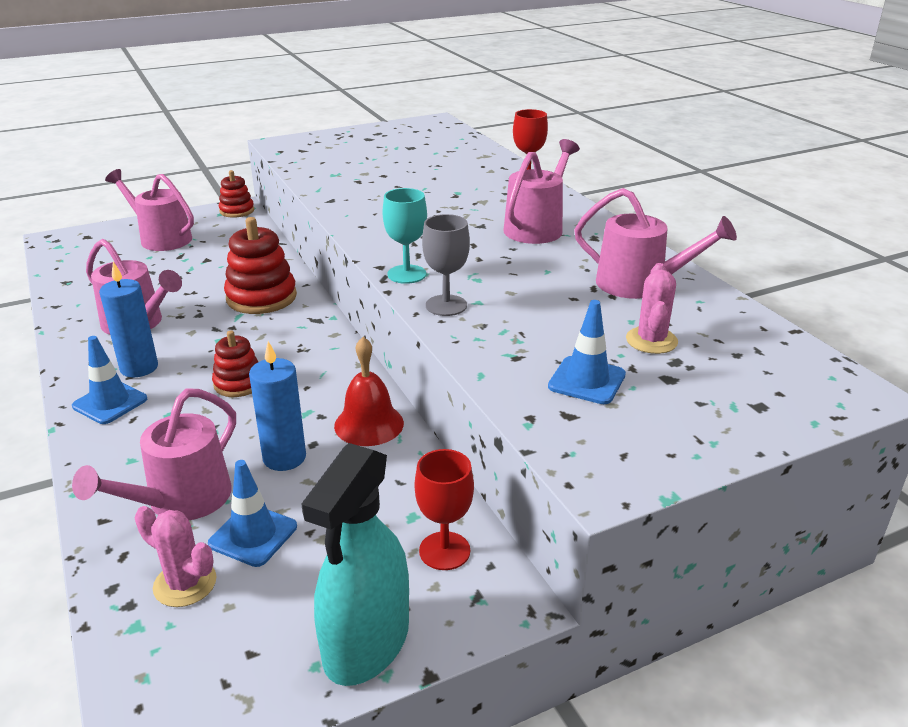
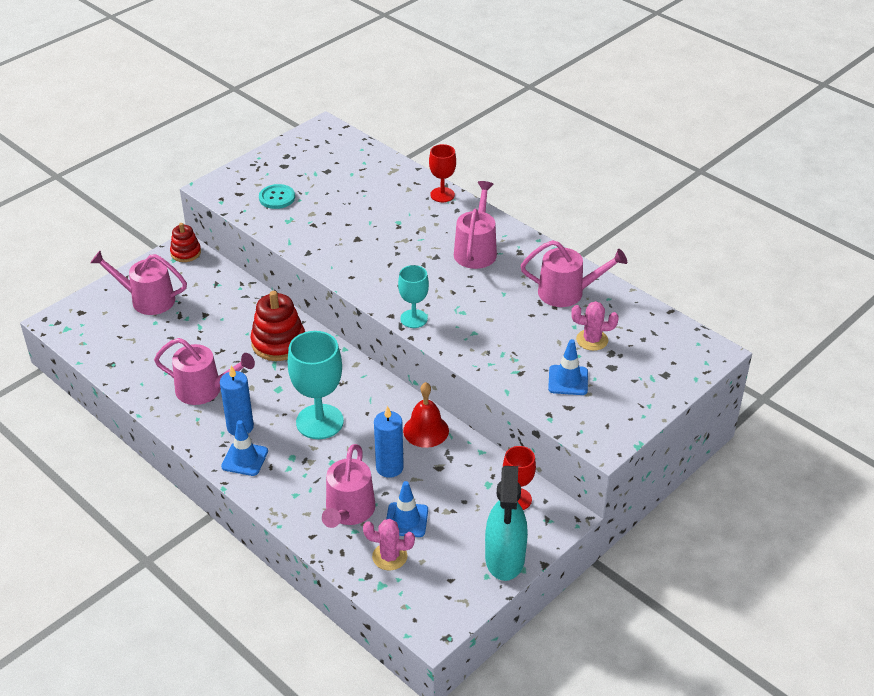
camera: 20 degrees left, 10 degrees up
red stacking toy [212,330,258,397] -> turquoise goblet [288,331,344,439]
grey goblet [422,214,470,316] -> none
pink cactus [626,263,678,354] -> pink cactus turned 75 degrees counterclockwise [571,301,619,351]
none -> turquoise button [259,184,295,209]

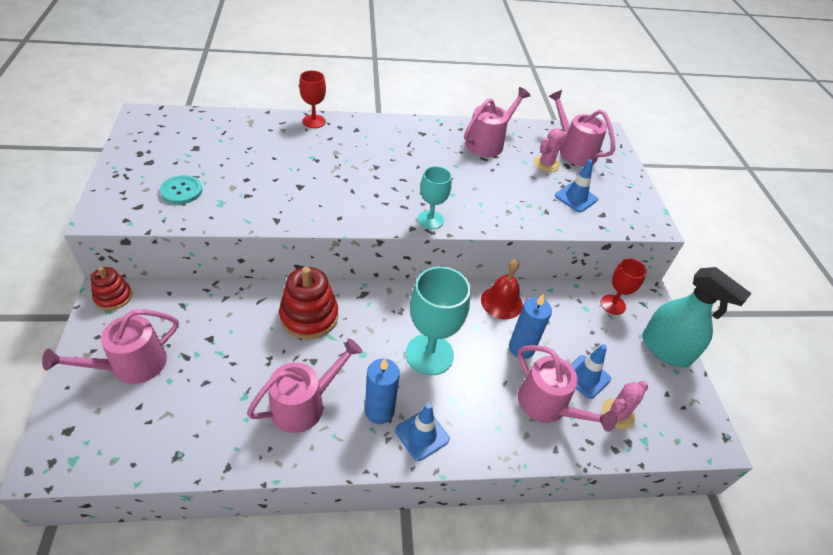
camera: 55 degrees left, 5 degrees up
pink watering can [454,181,497,269] -> pink watering can moved to [548,90,615,166]

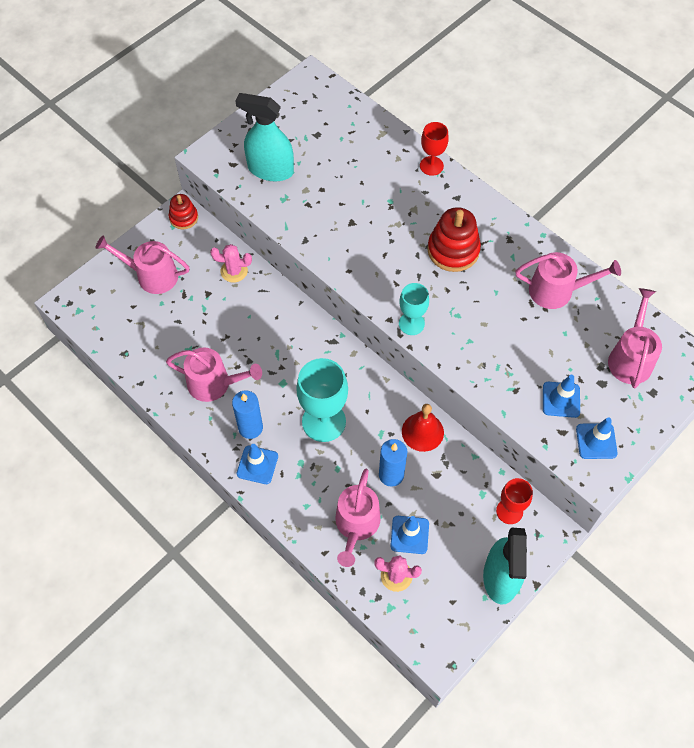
camera: 55 degrees right, 15 degrees up
turquoise button [160,175,202,204] -> turquoise spray bottle [235,93,294,181]
red stacking toy [279,267,338,340] -> red stacking toy moved to [427,207,481,272]
pink cactus [534,128,567,172] -> pink cactus moved to [210,244,252,283]
none -> blue traffic cone [576,417,618,459]

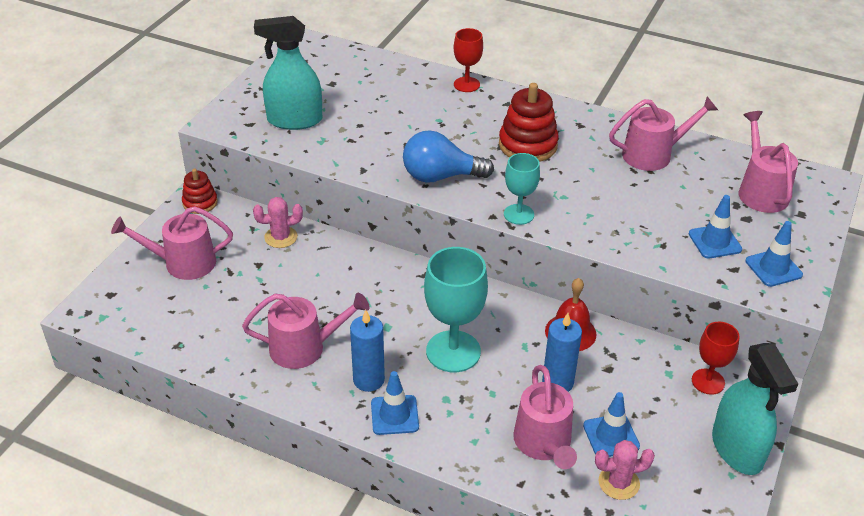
camera: 20 degrees left, 20 degrees down
none -> blue light bulb [403,130,494,183]

